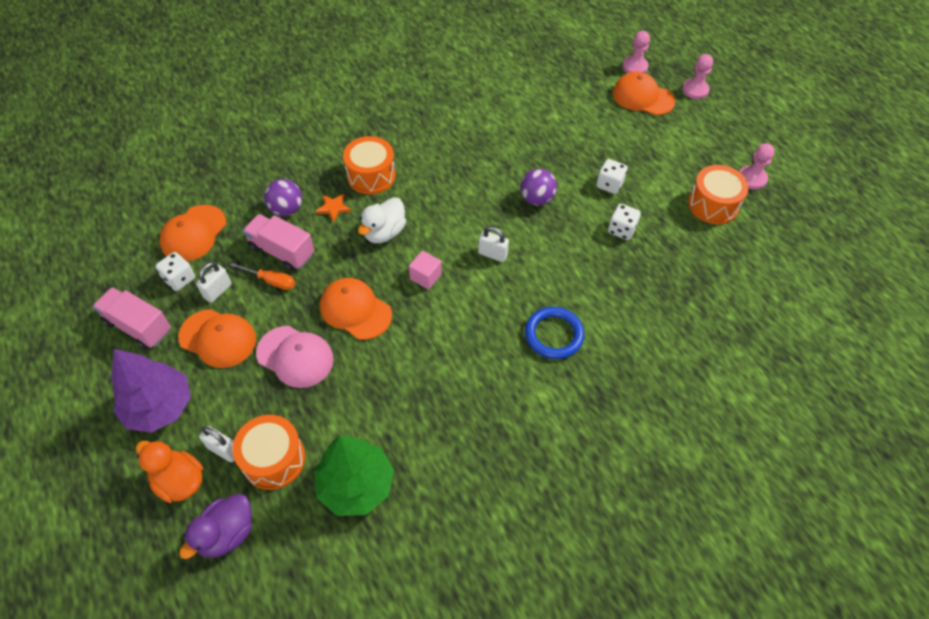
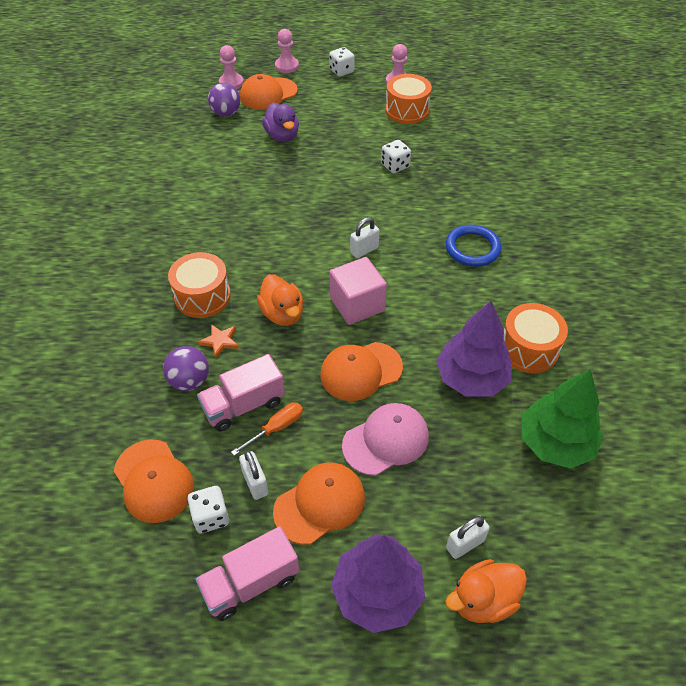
camera: 60 degrees left, 5 degrees down
purple duck [179,494,252,559] -> purple duck moved to [262,103,299,142]
orange drum [232,415,305,490] -> orange drum moved to [503,303,568,373]
white duck [358,197,406,243] -> orange duck [257,274,303,326]
pink cube [409,251,442,290] -> pink cube [330,257,387,325], size x1.69
purple ball [520,169,557,205] -> purple ball moved to [208,83,240,116]
white dice [596,159,628,194] -> white dice moved to [329,47,355,77]
none -> purple tree [436,300,512,397]

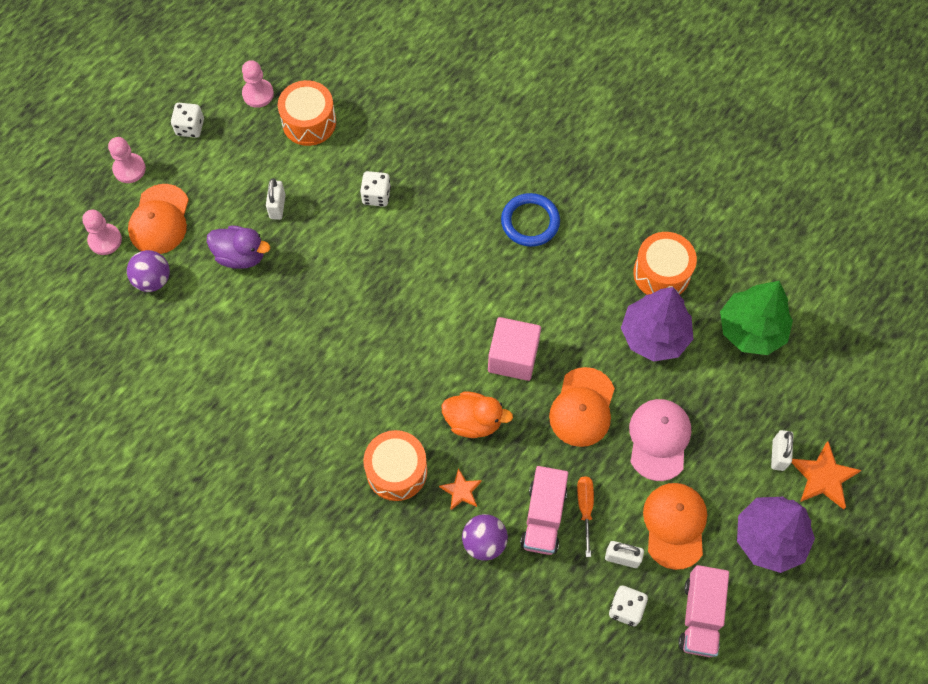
camera: 50 degrees left, 15 degrees up
orange cap [114,439,194,523] -> none
white padlock [350,217,380,258] -> white padlock moved to [266,178,286,220]
orange duck [446,559,527,623] -> orange star [792,441,861,509]

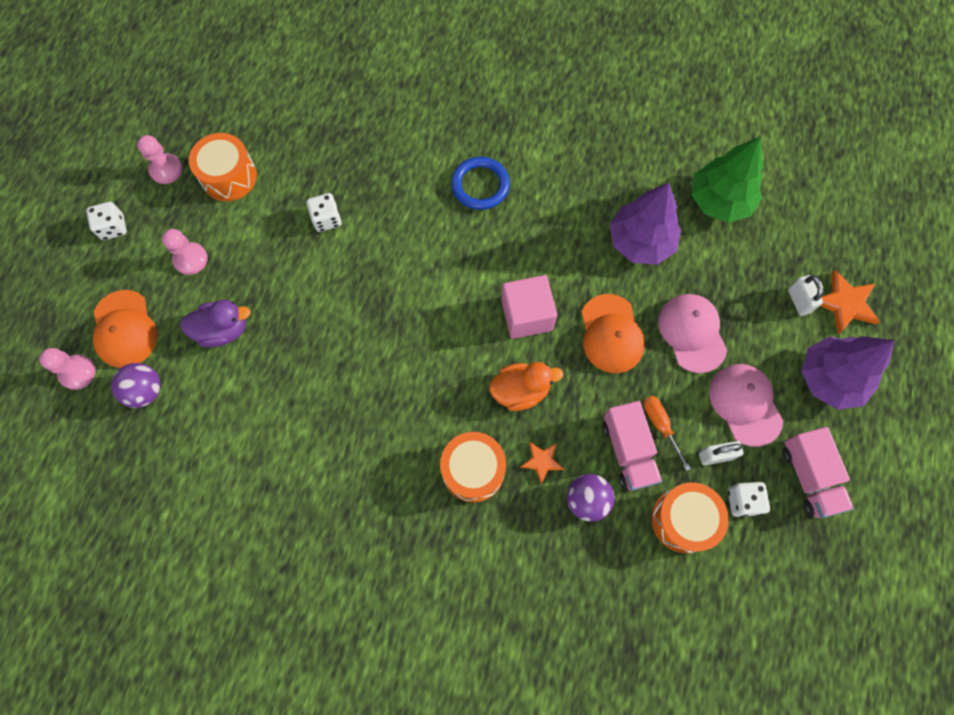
camera: 25 degrees left, 5 degrees up
pink pawn [108,137,146,183] -> pink pawn moved to [162,229,208,275]
white padlock [266,178,286,220] -> none
orange drum [633,232,697,295] -> orange drum moved to [651,482,729,553]
orange cap [643,483,707,570] -> pink cap [709,364,783,447]

